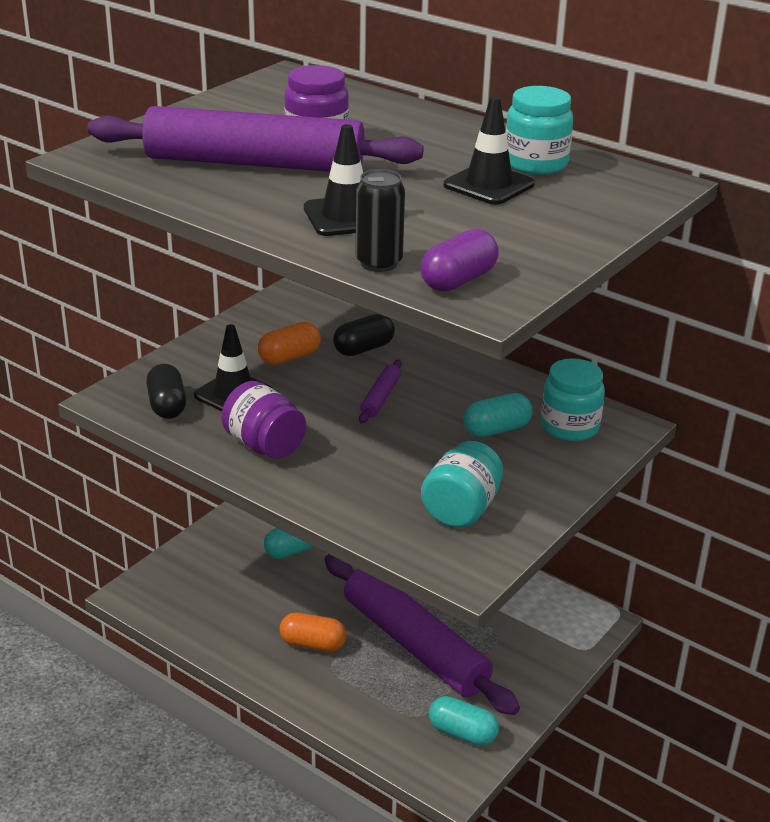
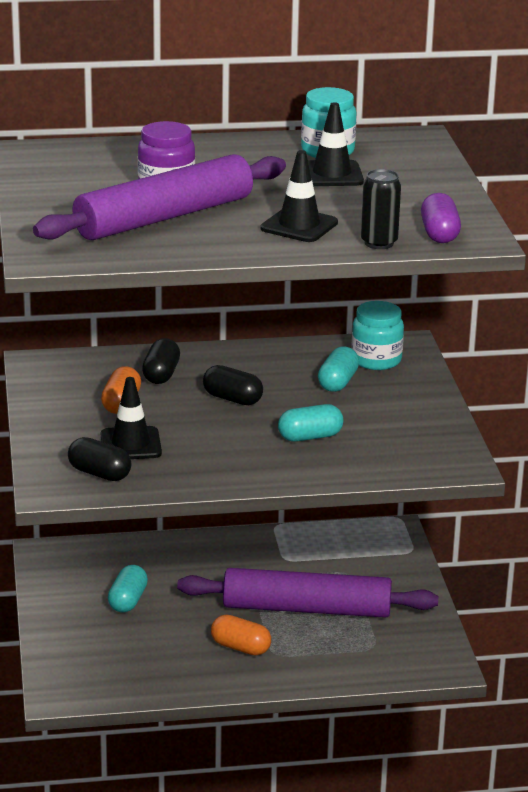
camera: 45 degrees left, 5 degrees down
purple jar [221,381,306,459] -> none
orange capsule [279,613,346,652] -> orange capsule turned 60 degrees clockwise [211,614,271,656]
purple rolling pin [359,360,402,424] -> black capsule [203,365,263,405]
turquoise jar [421,441,503,528] -> none
turquoise capsule [429,696,499,746] -> turquoise capsule moved to [278,404,344,442]

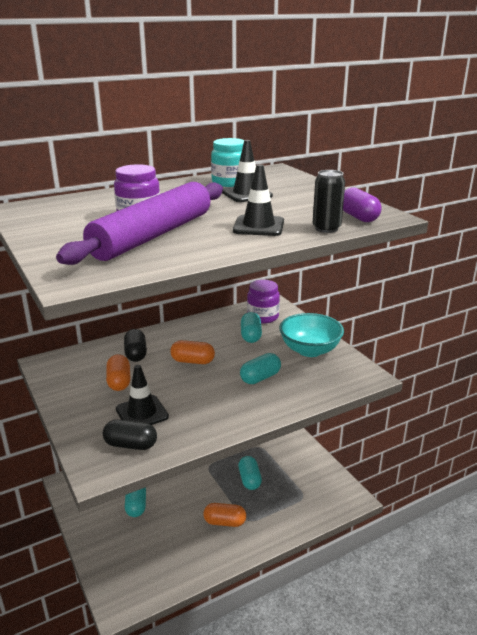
camera: 20 degrees left, 0 degrees up
purple rolling pin [177,568,438,618] -> turquoise capsule [238,456,262,490]
black capsule [203,365,263,405] -> orange capsule [170,340,215,364]
turquoise jar [351,301,404,370] -> purple jar [247,280,280,323]
none -> turquoise bowl [279,313,344,357]

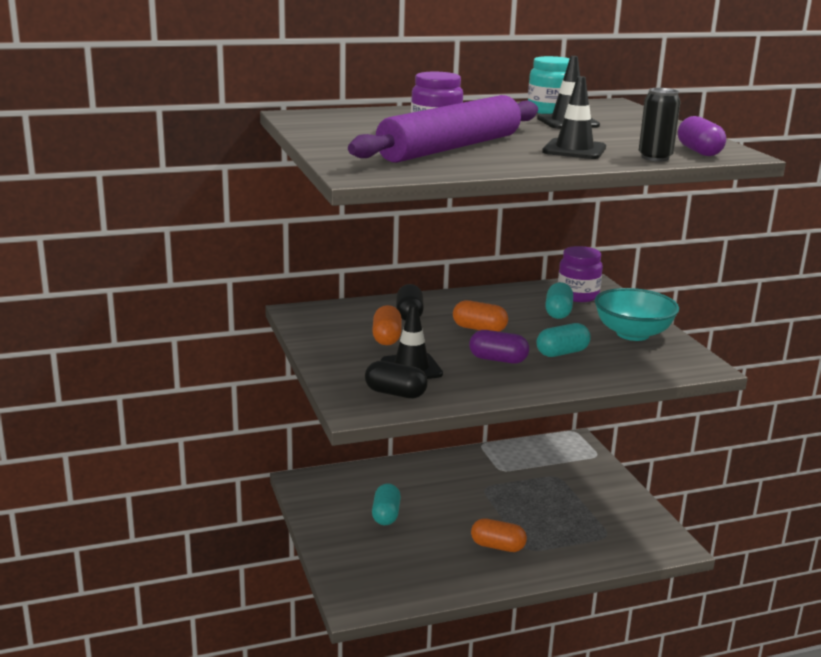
camera: 10 degrees right, 5 degrees down
turquoise capsule [238,456,262,490] -> none
none -> purple capsule [469,330,529,363]

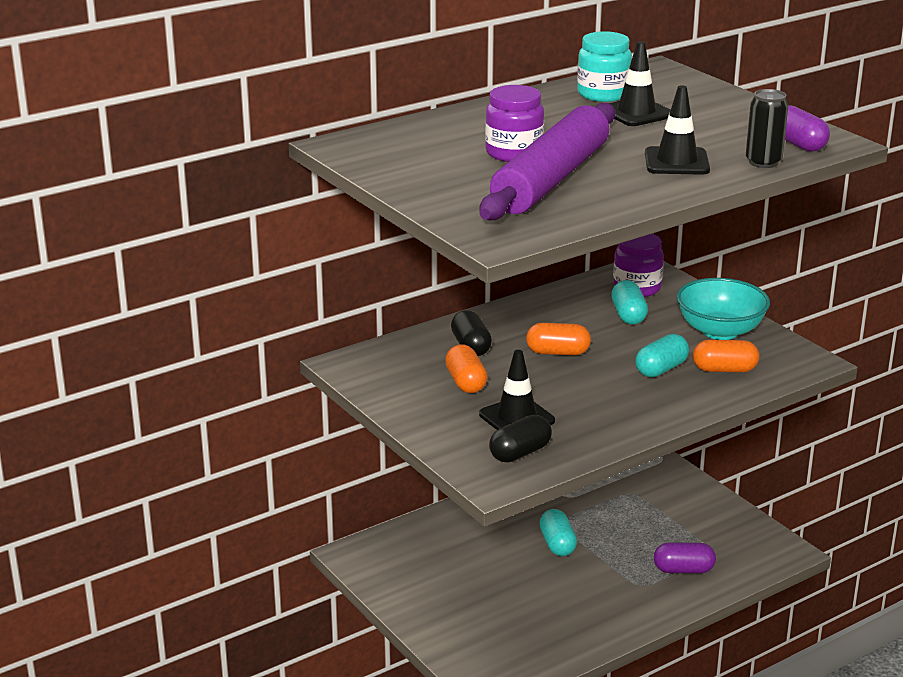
camera: 15 degrees left, 5 degrees up
black capsule [365,361,428,398] -> black capsule turned 45 degrees counterclockwise [489,415,552,462]
turquoise capsule [372,483,401,525] -> turquoise capsule moved to [539,509,577,556]
purple capsule [469,330,529,363] -> purple capsule moved to [654,543,716,573]
orange capsule [471,518,527,552] -> orange capsule moved to [693,340,759,372]

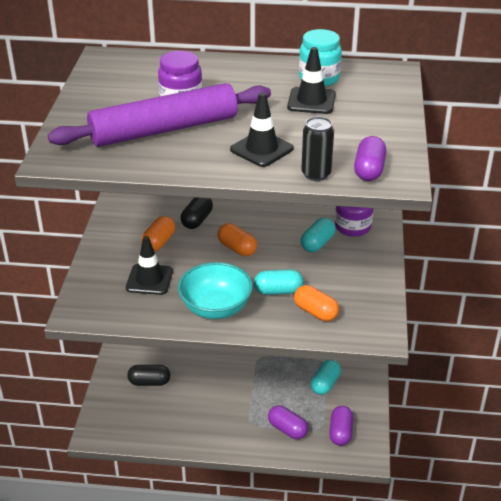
camera: 40 degrees right, 10 degrees up
black capsule [489,415,552,462] -> black capsule moved to [127,365,170,386]
turquoise capsule [539,509,577,556] -> turquoise capsule moved to [311,360,341,395]
turquoise bowl [677,278,770,340] -> turquoise bowl moved to [178,262,253,319]
none -> purple capsule [329,406,353,446]

